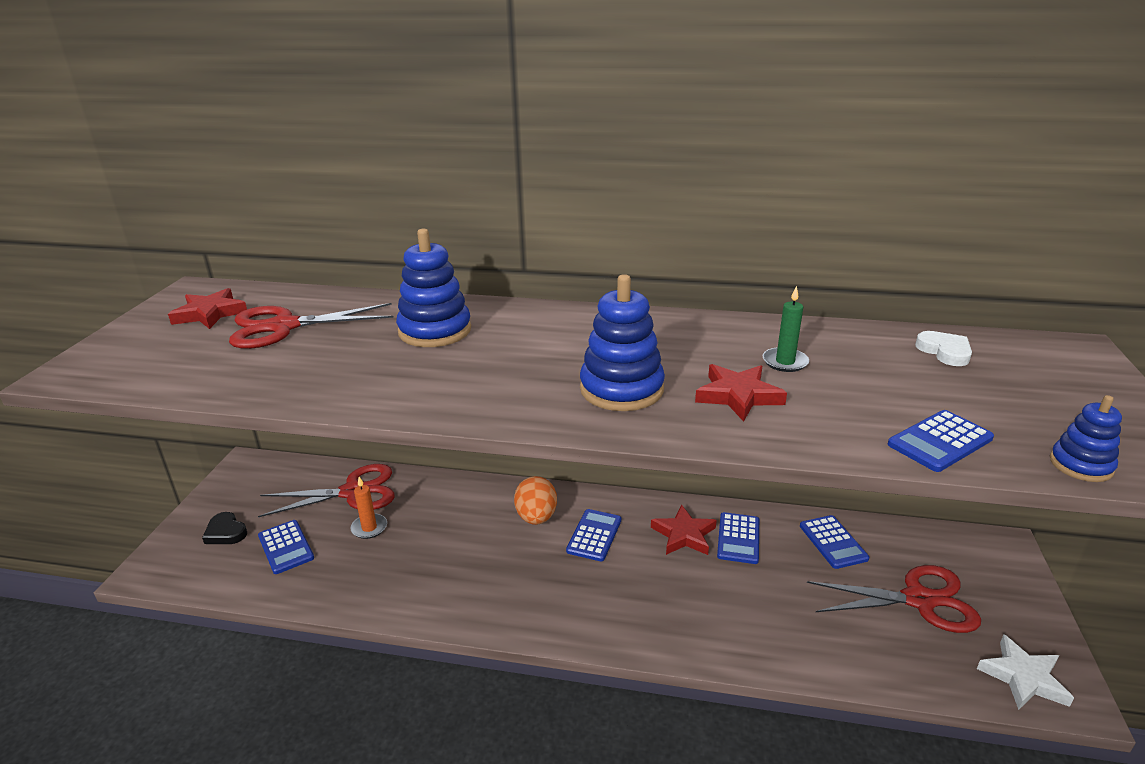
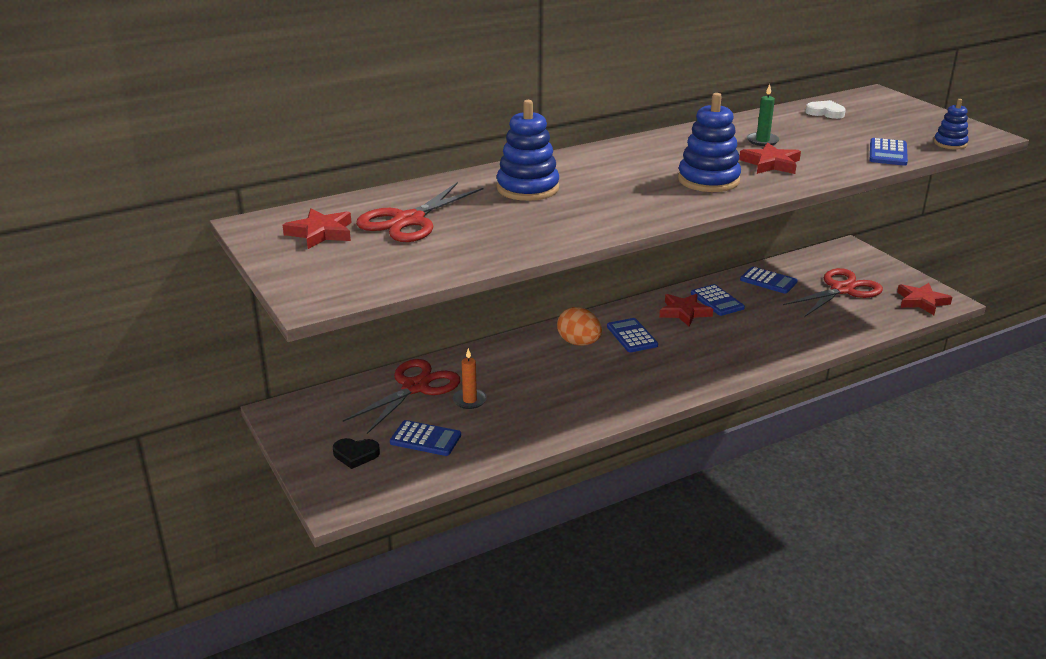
camera: 40 degrees left, 0 degrees up
white star [977,634,1074,710] -> red star [897,283,952,315]

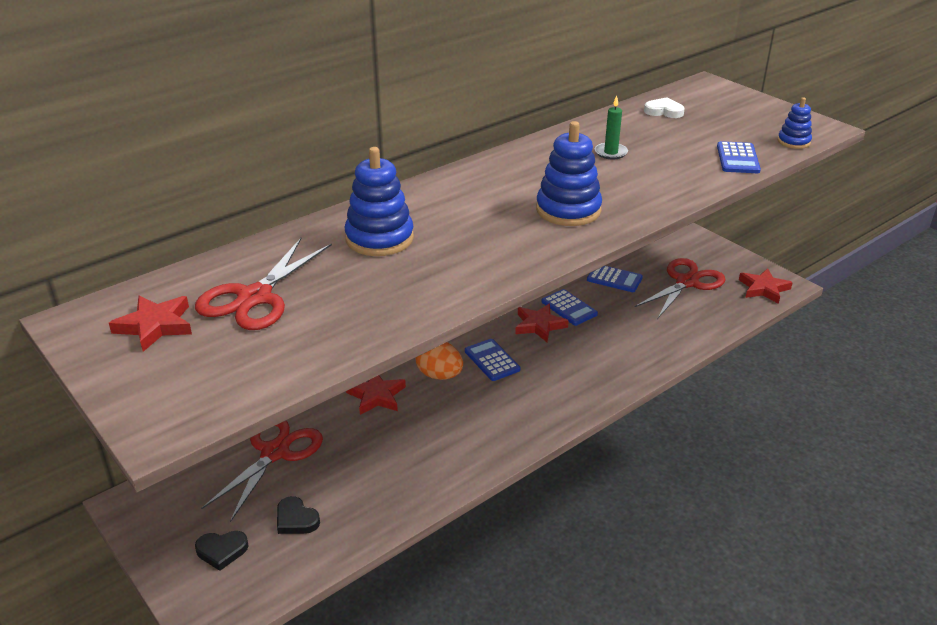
camera: 10 degrees left, 5 degrees up
blue calculator [390,420,461,456] -> black heart [277,496,320,534]
orange candle [453,348,487,409] -> none
red star [739,142,801,174] -> red star moved to [346,375,406,415]

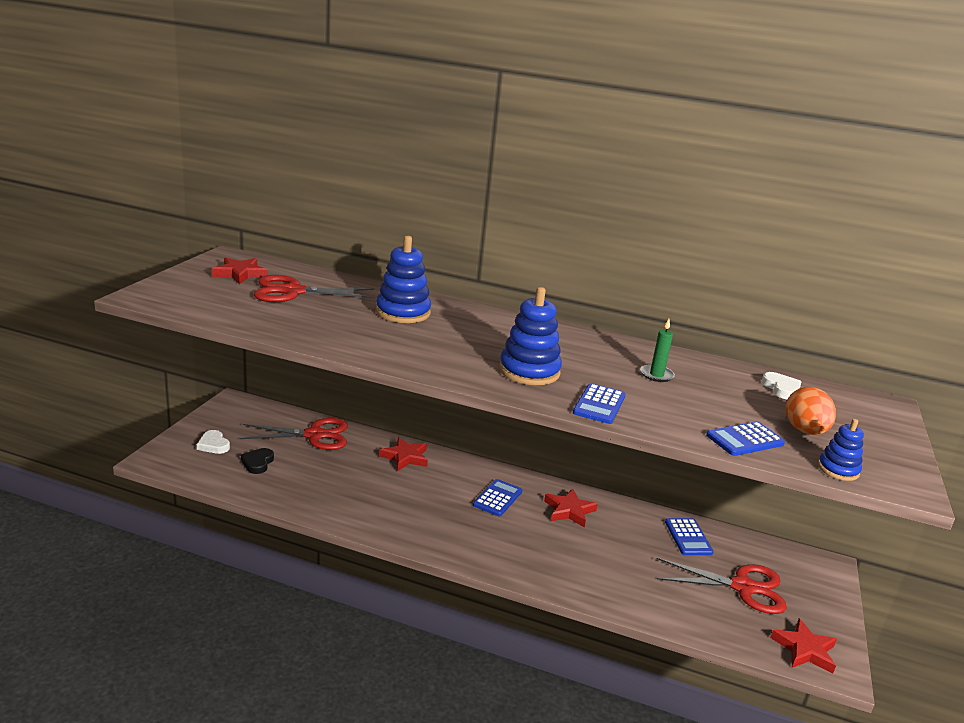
camera: 55 degrees right, 10 degrees down
black heart [195,531,248,571] -> white heart [197,430,230,454]
orange egg [415,342,463,380] -> orange egg moved to [786,387,836,435]
blue calculator [542,289,598,326] -> blue calculator moved to [573,383,626,424]

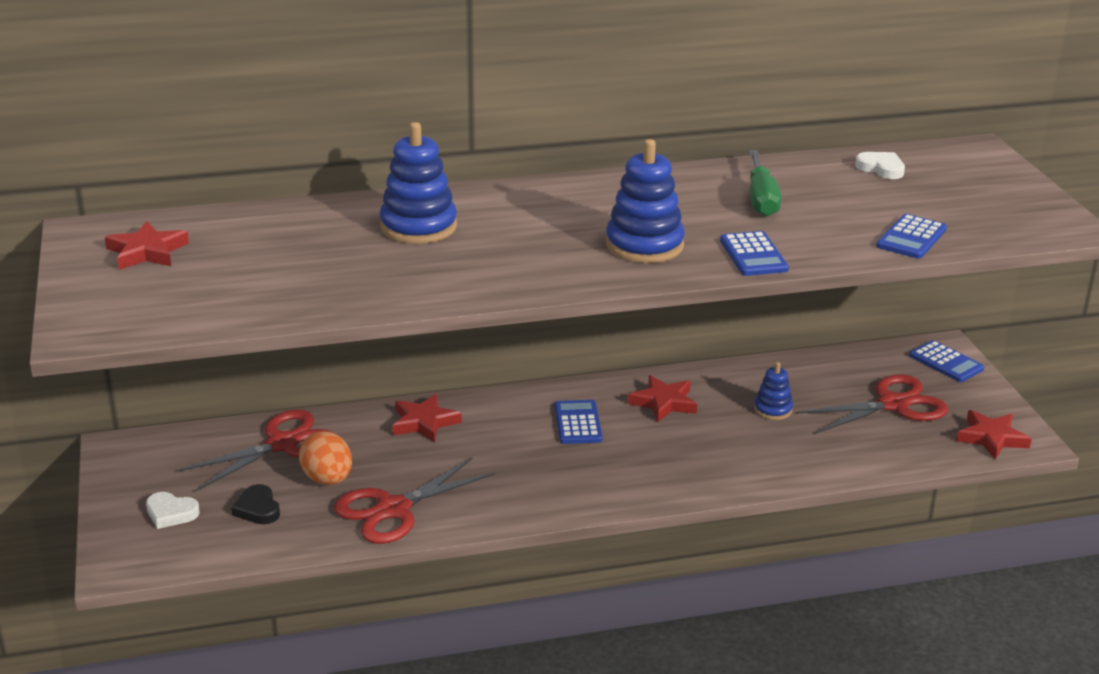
camera: 30 degrees left, 5 degrees up
red scissors [254,275,374,302] -> red scissors moved to [334,458,495,544]
green candle [640,319,675,382] -> green screwdriver [749,150,781,217]
blue calculator [665,518,714,555] -> blue calculator moved to [909,340,984,382]
orange egg [786,387,836,435] -> orange egg moved to [299,431,352,485]
blue stacking toy [818,419,864,481] -> blue stacking toy moved to [754,362,793,420]

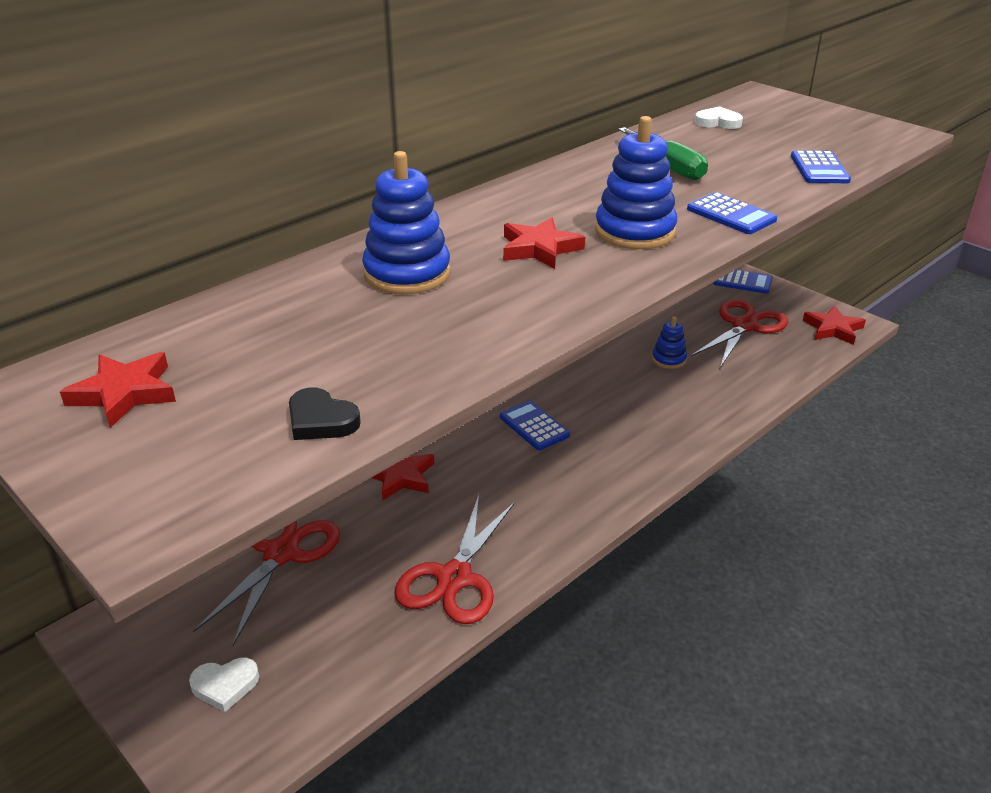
camera: 30 degrees left, 5 degrees up
black heart [231,484,280,524] -> black heart moved to [289,387,361,440]
orange egg [299,431,352,485] -> none
red star [628,375,697,422] -> red star moved to [503,217,585,269]

